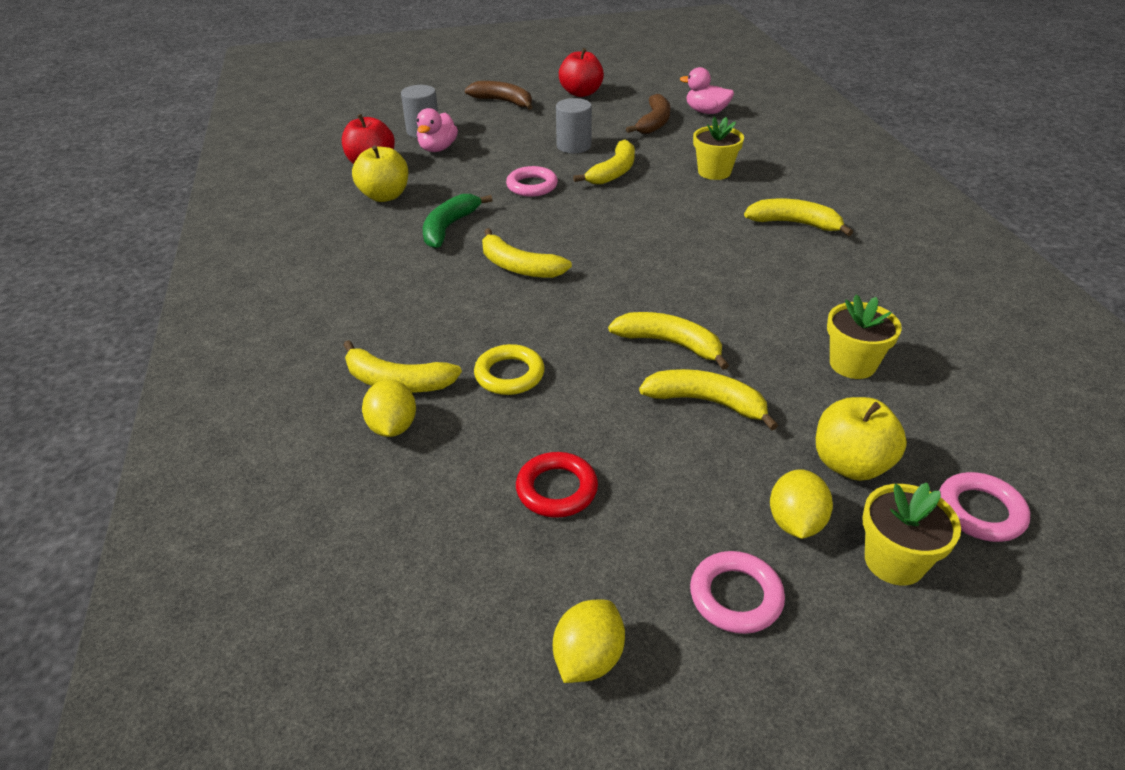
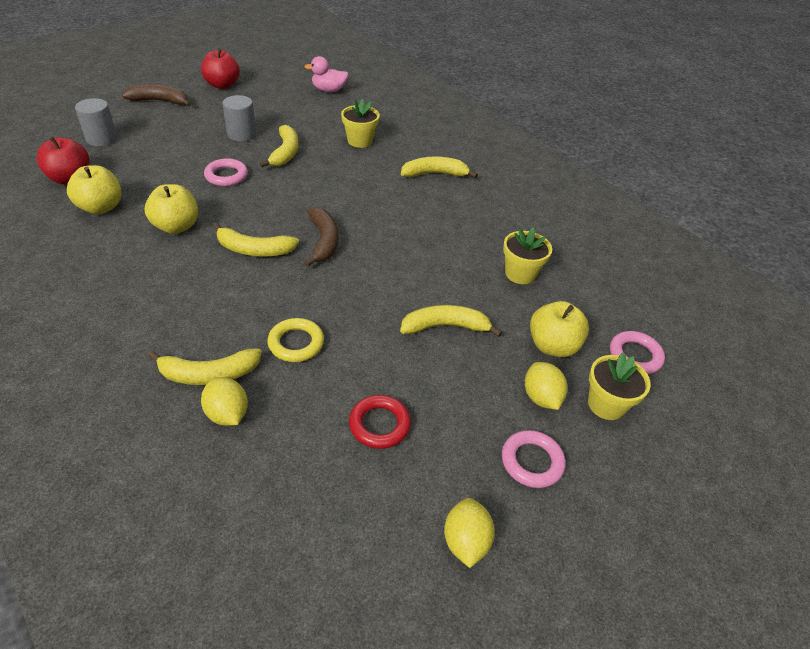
camera: 30 degrees left, 5 degrees up
pink duck [417,108,458,152] -> none
green banana [423,194,492,249] -> yellow apple [145,184,198,234]
yellow banana [608,312,729,370] -> none
brown banana [626,94,670,134] -> brown banana moved to [304,207,339,267]

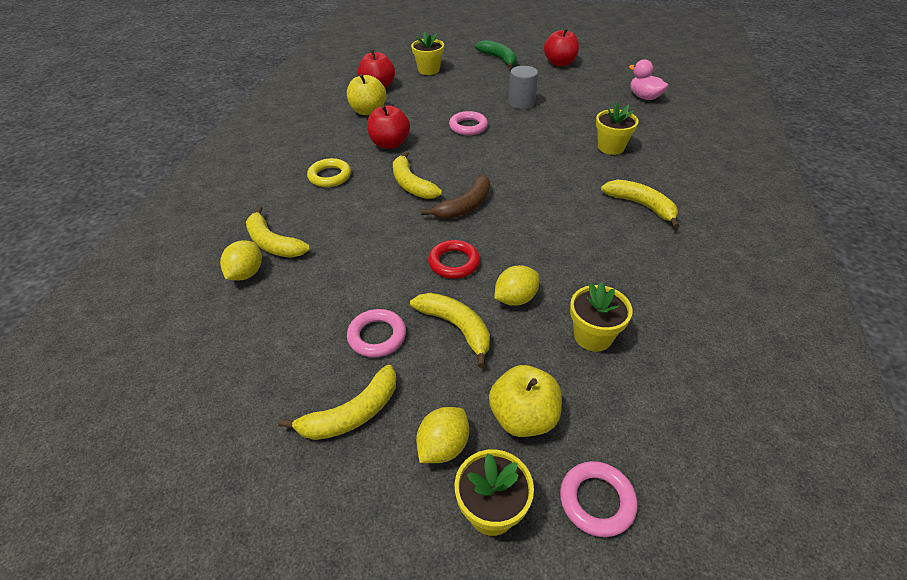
camera: 55 degrees right, 0 degrees up
grey cylinder [75,98,117,146] -> yellow flower pot [411,32,444,75]
brown banana [122,84,191,107] -> green banana [475,40,517,69]
yellow apple [145,184,198,234] -> red apple [367,105,410,149]
yellow banana [259,125,299,167] -> yellow banana moved to [278,365,396,440]
yellow ring [267,318,324,362] -> yellow ring moved to [307,158,351,187]
red ring [349,395,411,449] -> red ring moved to [428,240,480,279]
yellow lemon [444,498,495,568] -> yellow lemon moved to [494,265,539,306]
pink ring [502,430,566,488] -> pink ring moved to [347,309,406,357]

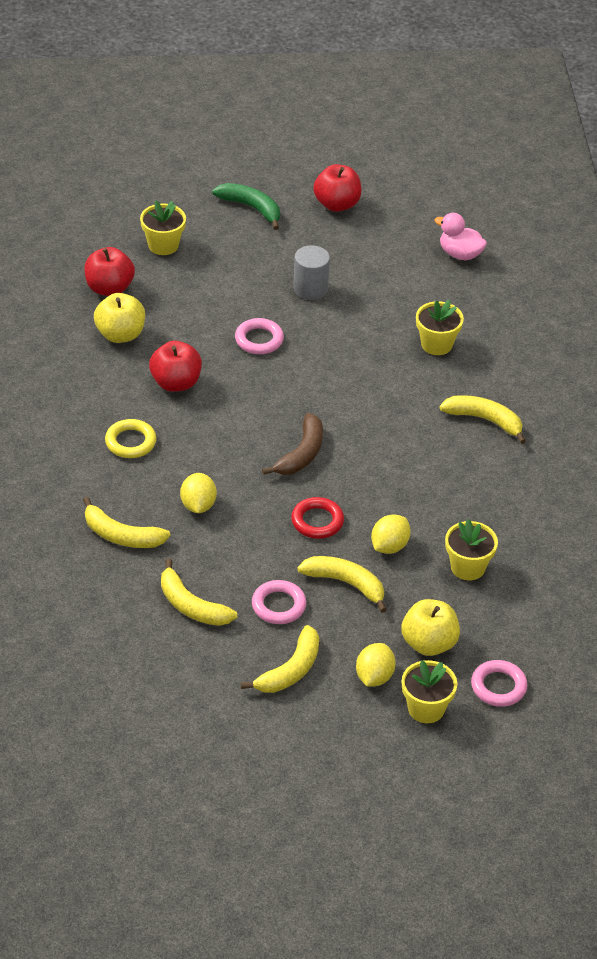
camera: 20 degrees left, 0 degrees up
yellow lemon [220,240,262,281] -> yellow lemon moved to [180,473,217,513]
yellow banana [393,151,442,199] -> yellow banana moved to [161,559,237,626]

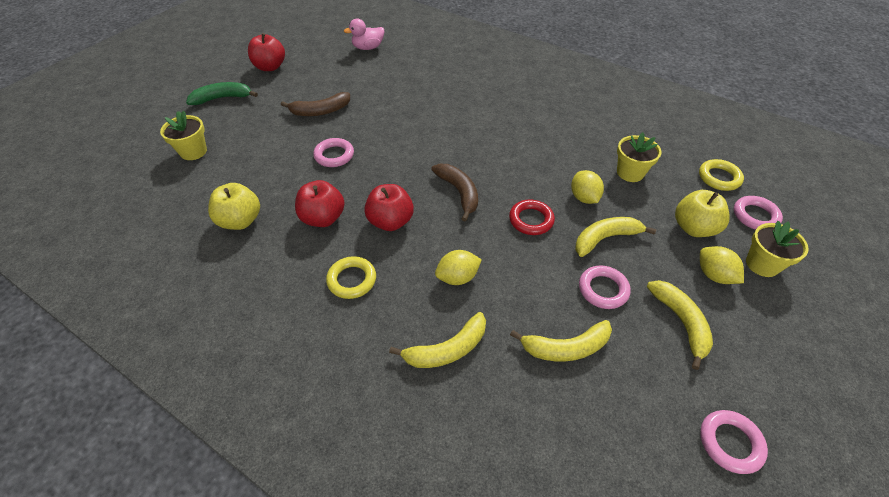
camera: 50 degrees left, 5 degrees up
red apple [84,247,135,296] -> red apple moved to [364,184,414,231]
yellow lemon [180,473,217,513] -> yellow lemon turned 60 degrees counterclockwise [435,250,482,285]
grey cylinder [293,245,330,300] -> brown banana [281,92,350,116]
yellow flower pot [416,300,464,355] -> none
yellow banana [440,395,526,444] -> none
none -> yellow ring [699,159,744,191]
none -> pink ring [700,410,768,474]

